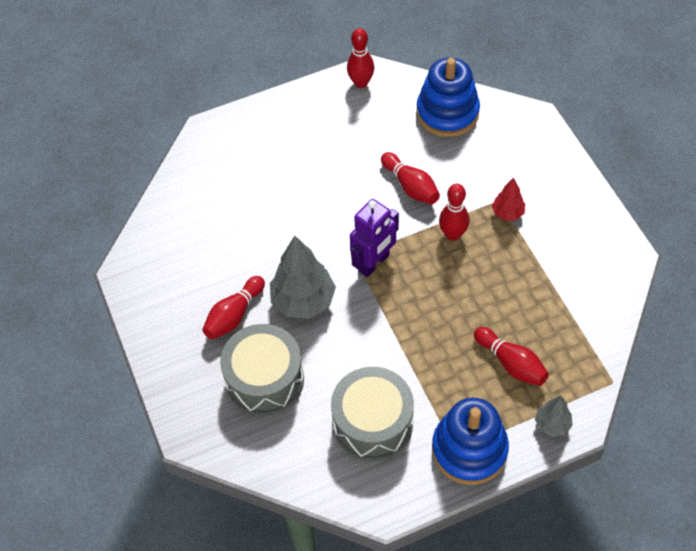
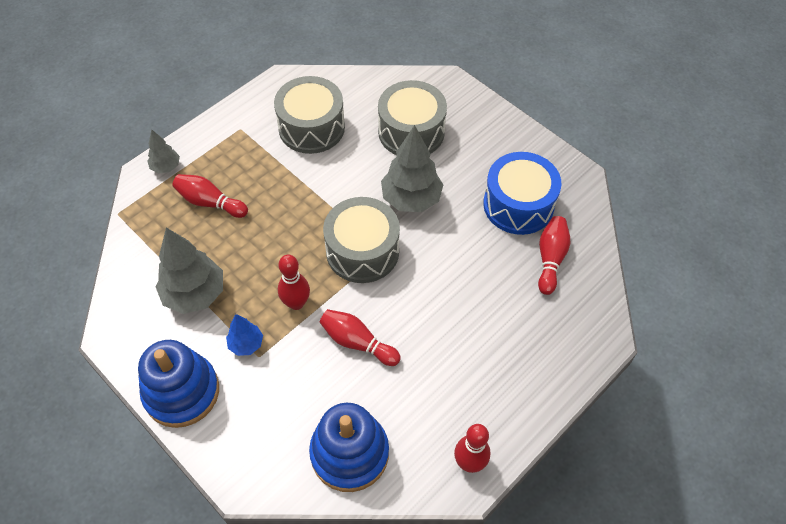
camera: 155 degrees right, 0 degrees up
red bowling pin [202,276,265,339] -> red bowling pin moved to [538,216,570,295]
purple robot [350,199,399,277] -> grey drum [323,197,400,283]
blue stacking toy [432,398,509,485] -> blue stacking toy moved to [138,340,219,428]
red tree [492,177,525,221] -> blue tree [226,314,263,356]
none -> grey tree [156,227,223,314]
none -> blue drum [483,152,561,235]

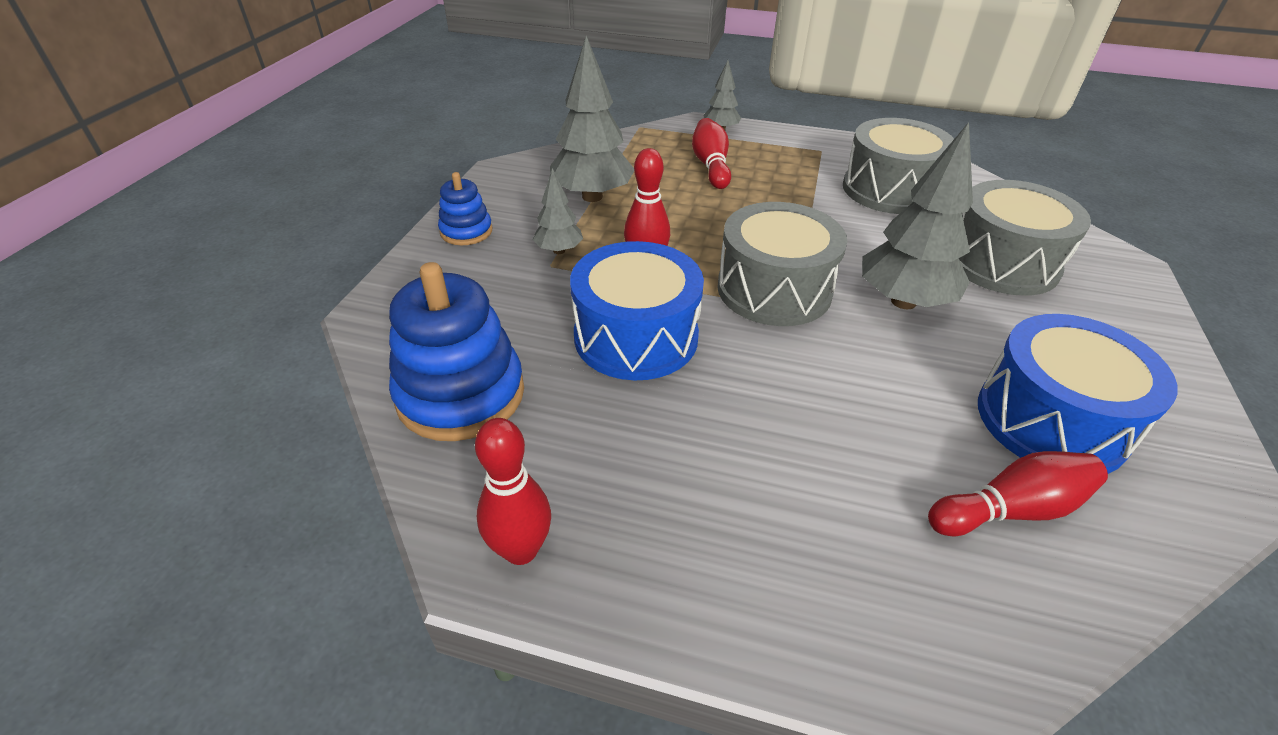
camera: 60 degrees right, 15 degrees down
blue stacking toy [138,340,219,428] -> blue stacking toy [438,172,492,245], size x0.54
blue tree [226,314,263,356] -> grey tree [533,168,583,254]
red bowling pin [320,309,401,366] -> blue drum [570,241,704,380]

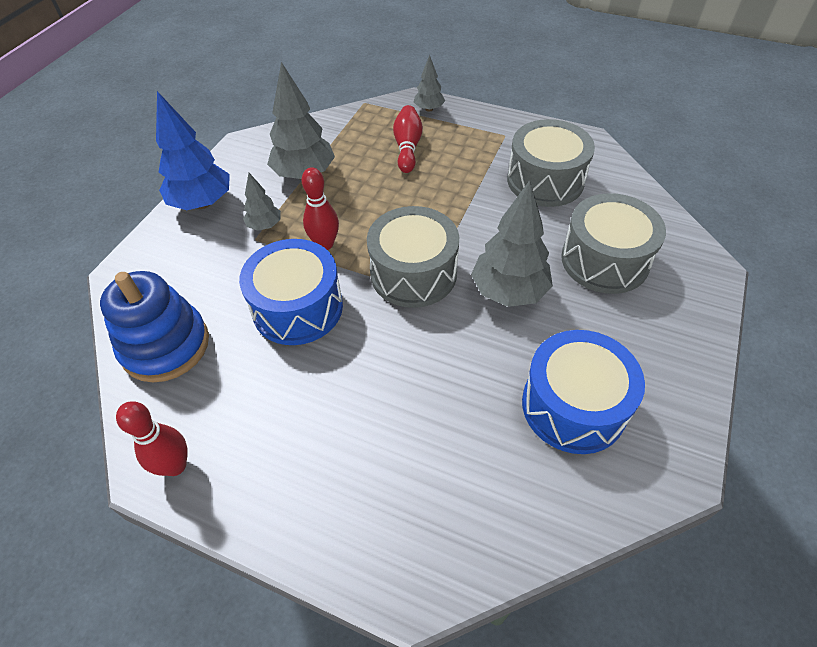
camera: 10 degrees right, 10 degrees up
blue stacking toy [438,172,492,245] -> blue tree [156,91,230,210]
red bowling pin [928,451,1108,536] -> none

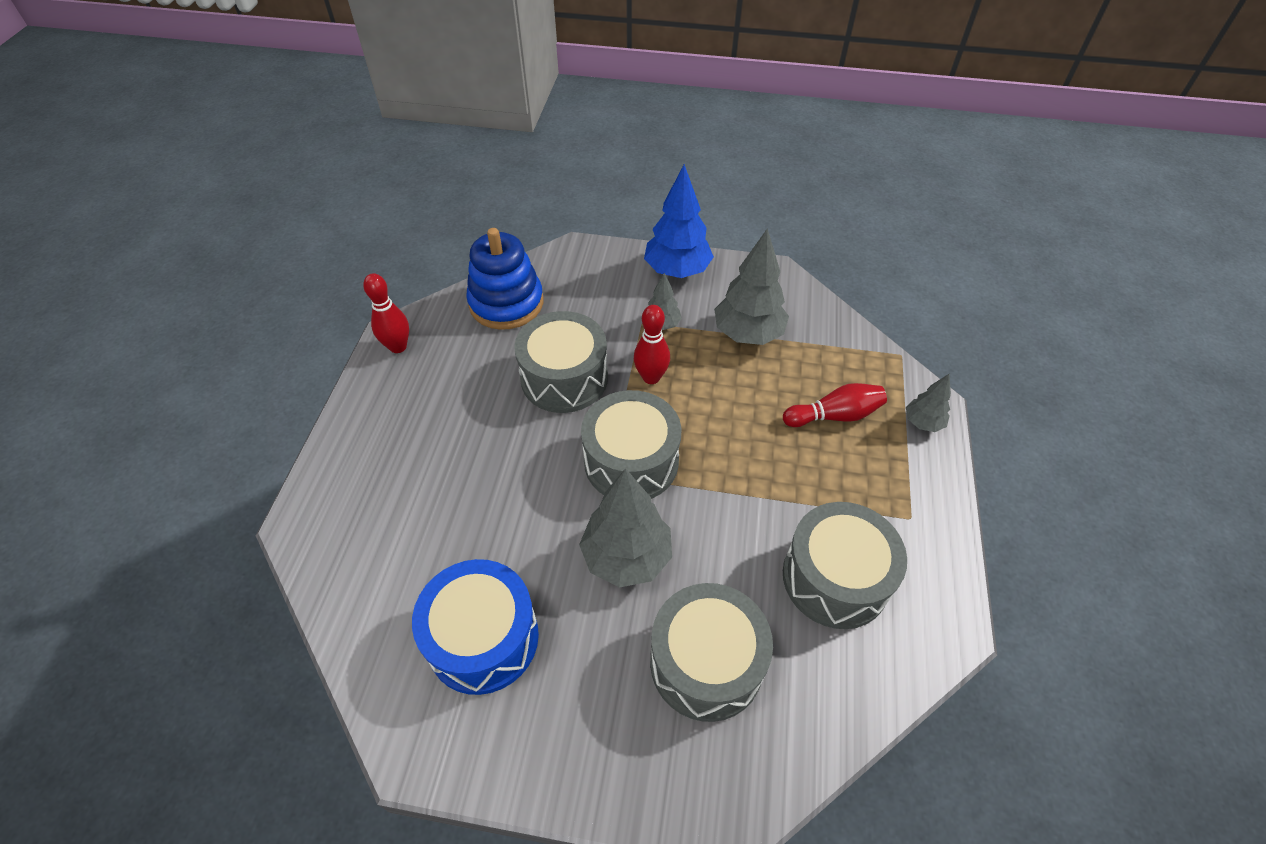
camera: 75 degrees right, 0 degrees up
blue drum [239,239,343,345] -> grey drum [514,311,608,413]

